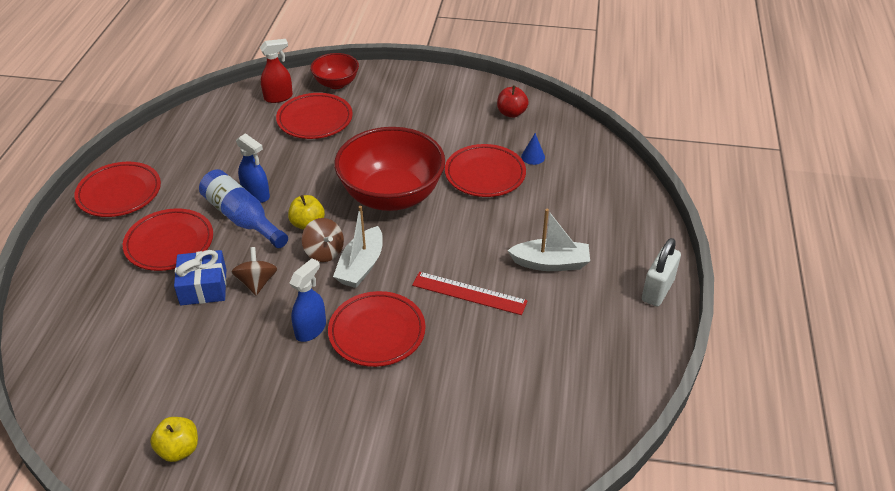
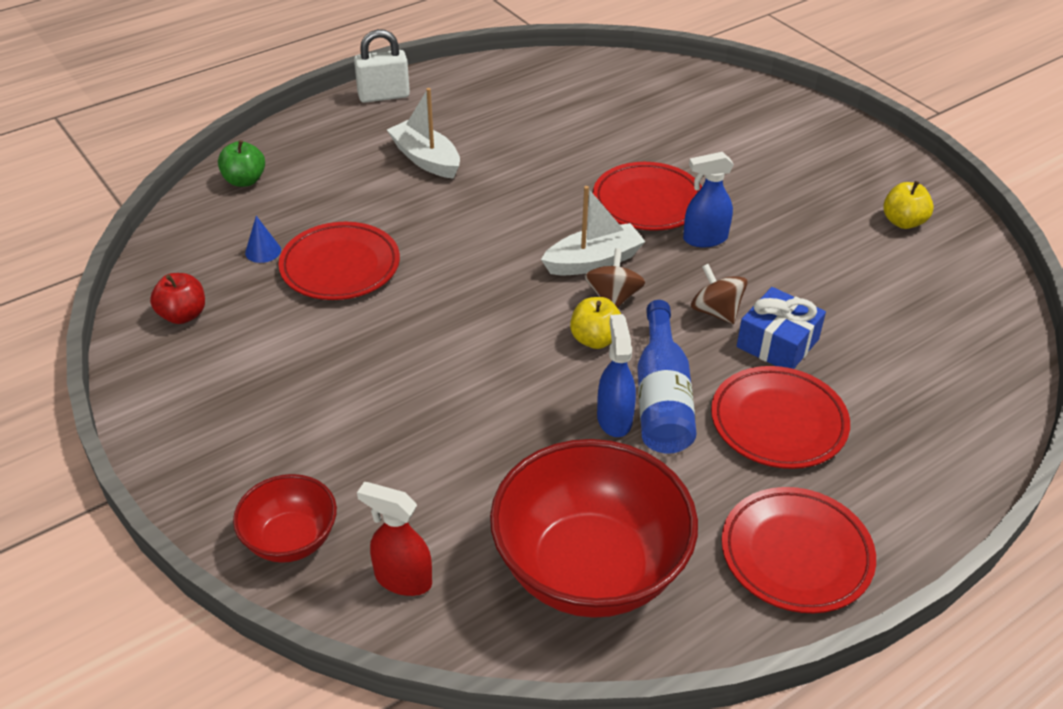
camera: 135 degrees left, 0 degrees up
brown spinning top [231,247,278,296] -> brown spinning top turned 105 degrees clockwise [691,264,748,324]
red plate [276,93,353,139] -> none
red bowl [335,127,445,211] -> red bowl moved to [490,439,698,618]
red ruler [412,272,528,315] -> none
none -> green apple [218,140,265,187]

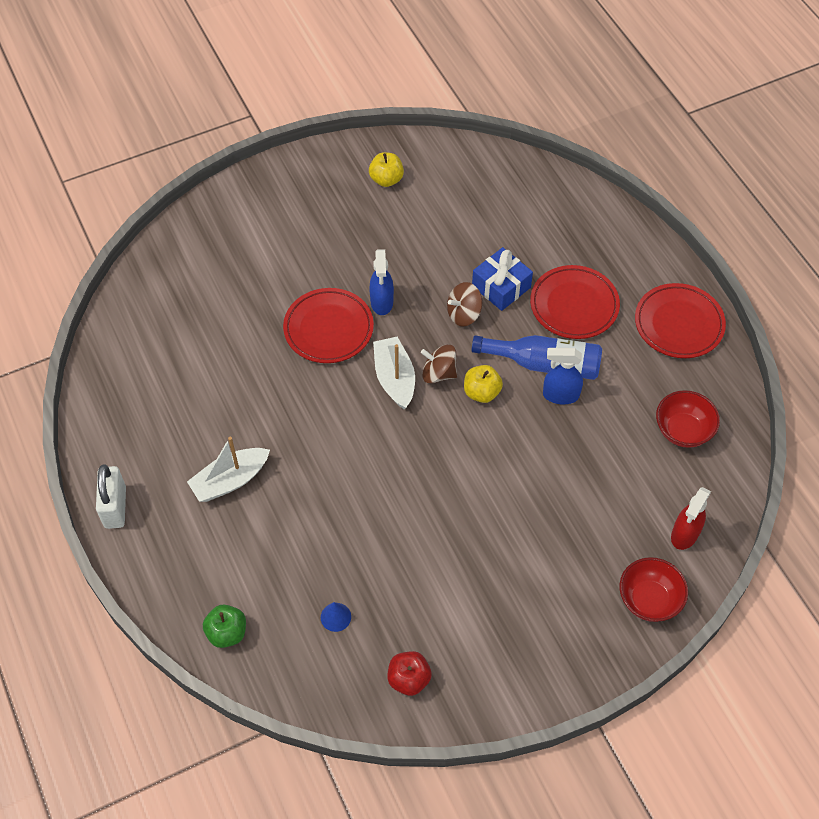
camera: 80 degrees left, 15 degrees up
red plate [279,222,400,300] -> none
red bowl [490,439,698,618] -> red bowl [656,390,720,448], size x0.51

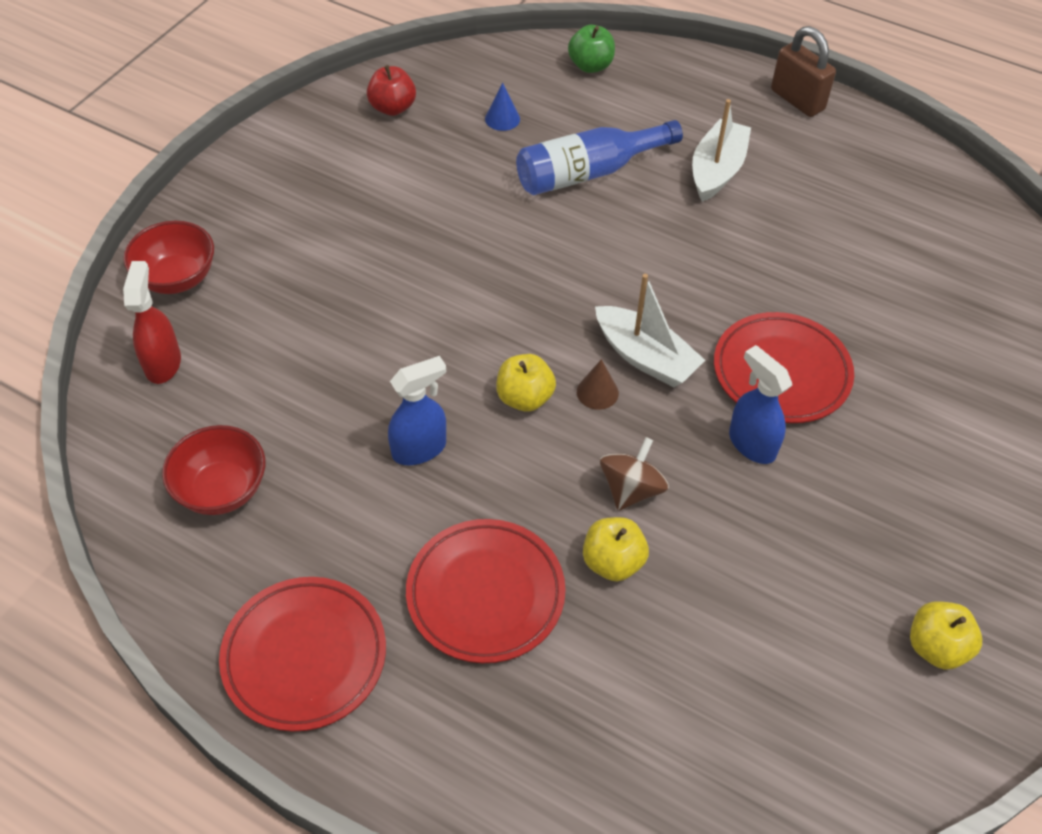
camera: 145 degrees right, 5 degrees down
white padlock [96,464,126,529] -> brown padlock [771,26,836,117]
brown spinning top [421,345,457,384] -> brown cone [577,359,619,410]
blue bottle [471,335,602,380] -> blue bottle moved to [516,120,683,195]
blue gift [472,247,533,311] -> yellow apple [583,517,649,582]

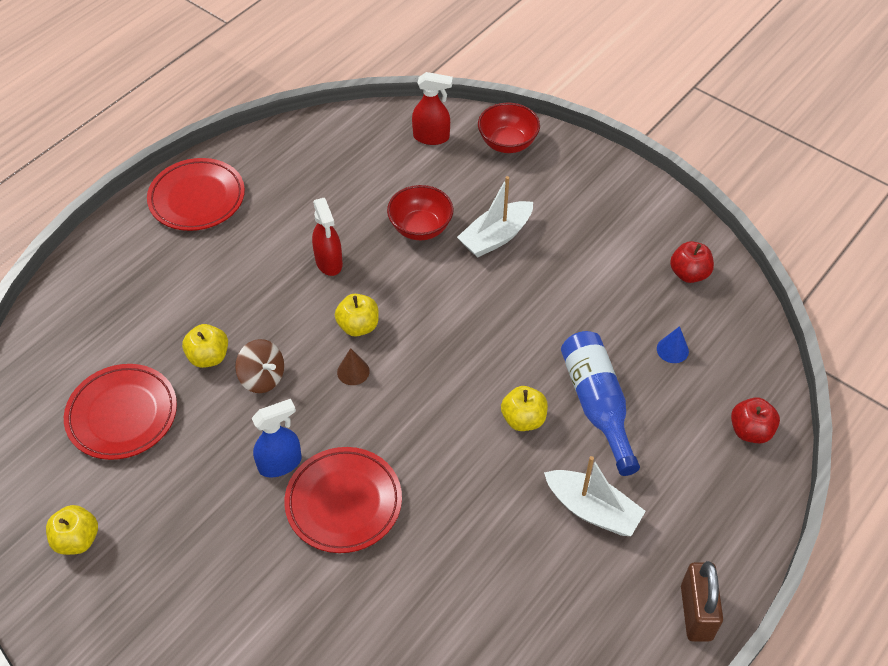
camera: 100 degrees right, 0 degrees up
red bowl [162,425,265,515] -> red bowl moved to [387,185,454,240]
blue spray bottle [388,356,446,465] -> red spray bottle [312,198,343,276]
red plate [406,519,566,663] -> red plate moved to [64,364,177,460]
green apple [568,25,615,73] -> red apple [731,397,780,443]
white boat [595,274,705,387] -> white boat moved to [457,176,533,258]
brown padlock [771,26,836,117] -> brown padlock turned 60 degrees counterclockwise [681,561,723,642]
none -> yellow apple [501,386,548,431]

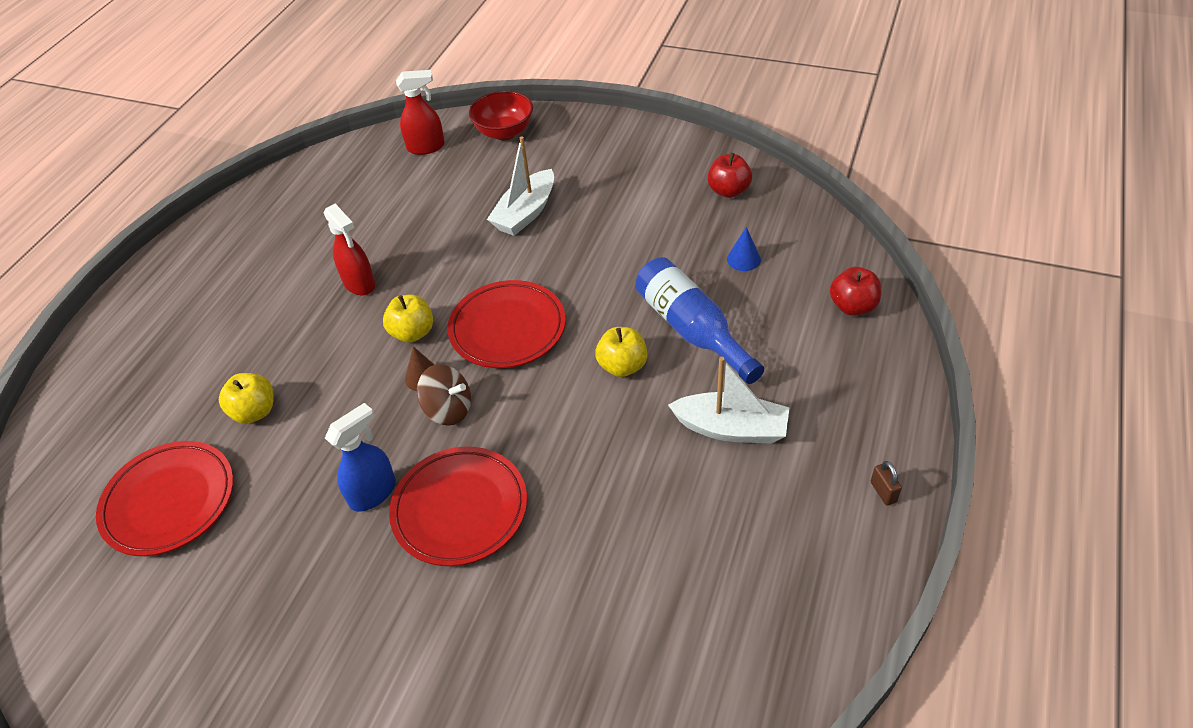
camera: 15 degrees left, 5 degrees down
yellow apple [46,505,98,555] -> none
red plate [147,158,245,231] -> red plate moved to [448,280,566,368]
brown spinning top [235,339,284,393] -> brown spinning top moved to [417,364,471,426]
red bowl [387,185,454,240] -> none
brown padlock [681,561,723,642] -> brown padlock [871,461,902,506], size x0.46

